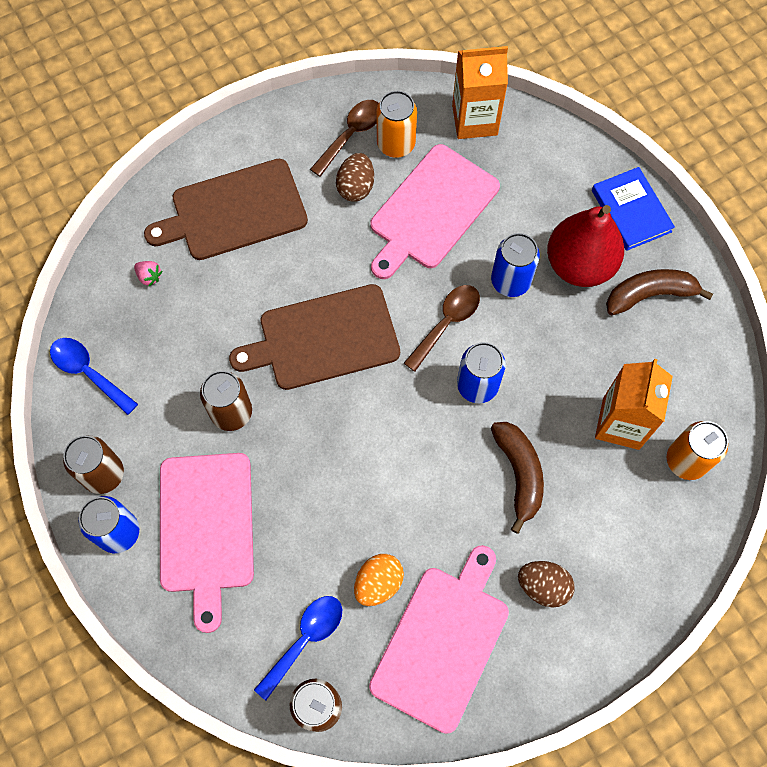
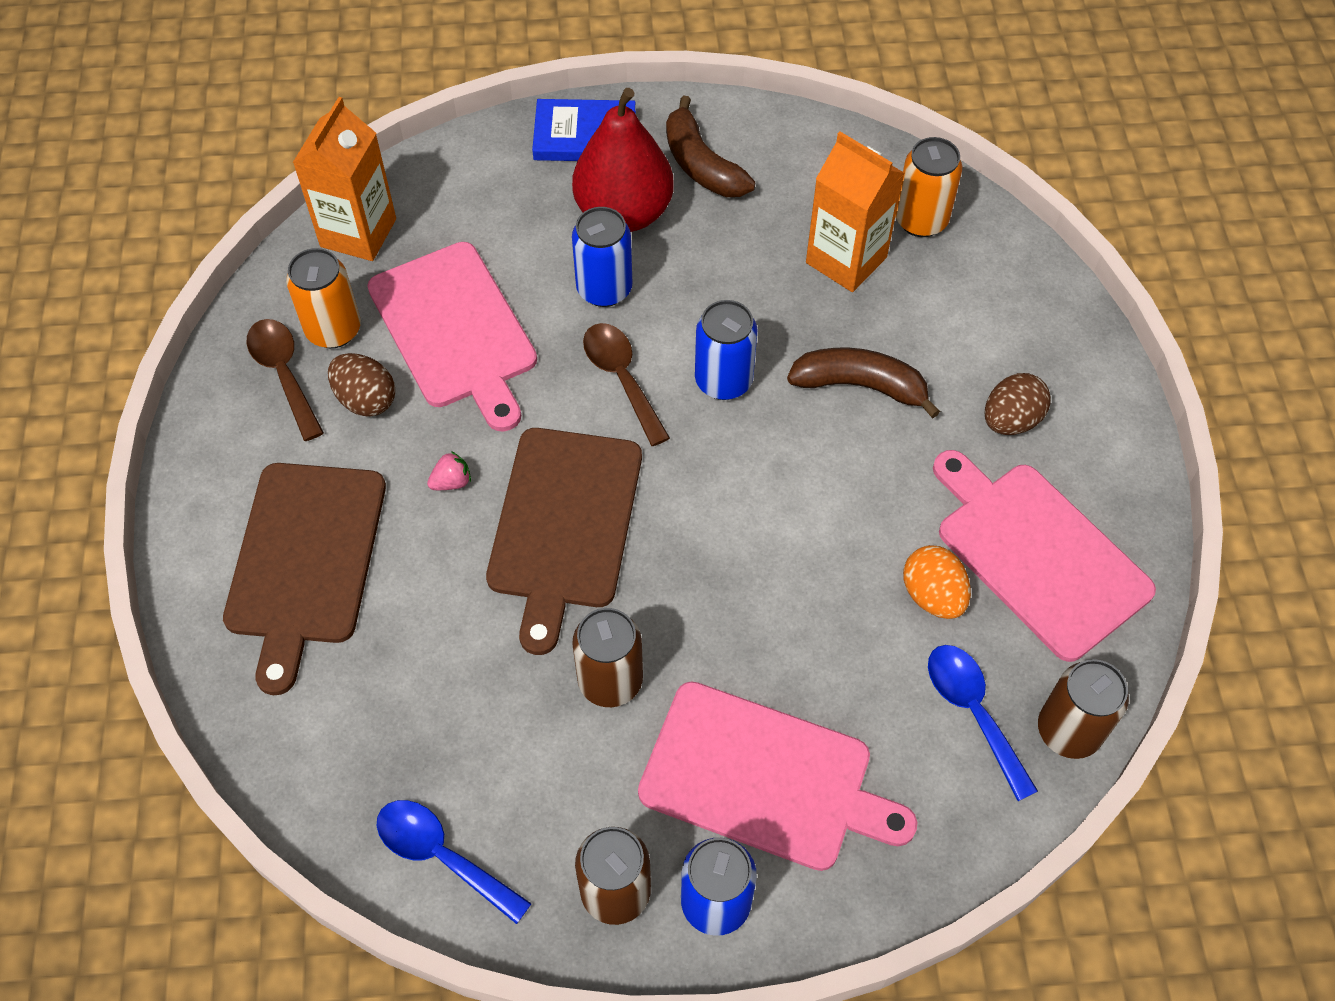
camera: 65 degrees left, 10 degrees down
blue spoon [50,338,138,415] -> blue spoon turned 60 degrees clockwise [377,800,532,924]
pink strawberry [134,261,162,286] -> pink strawberry moved to [427,451,471,490]
brown banana [606,269,713,315] -> brown banana turned 45 degrees counterclockwise [666,96,755,197]

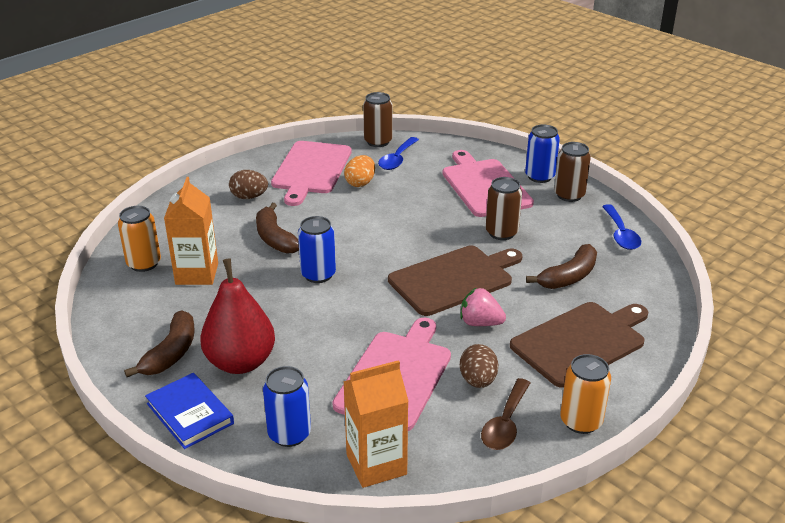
camera: 130 degrees left, 25 degrees down
orange can [286,248,361,348] -> orange can moved to [560,354,611,434]
pink strawberry [427,451,471,490] -> pink strawberry [460,287,506,326], size x1.68
blue can [572,207,632,307] -> blue can moved to [263,366,311,447]
brown spoon [583,323,670,446] -> none
none -> brown banana [526,244,597,289]

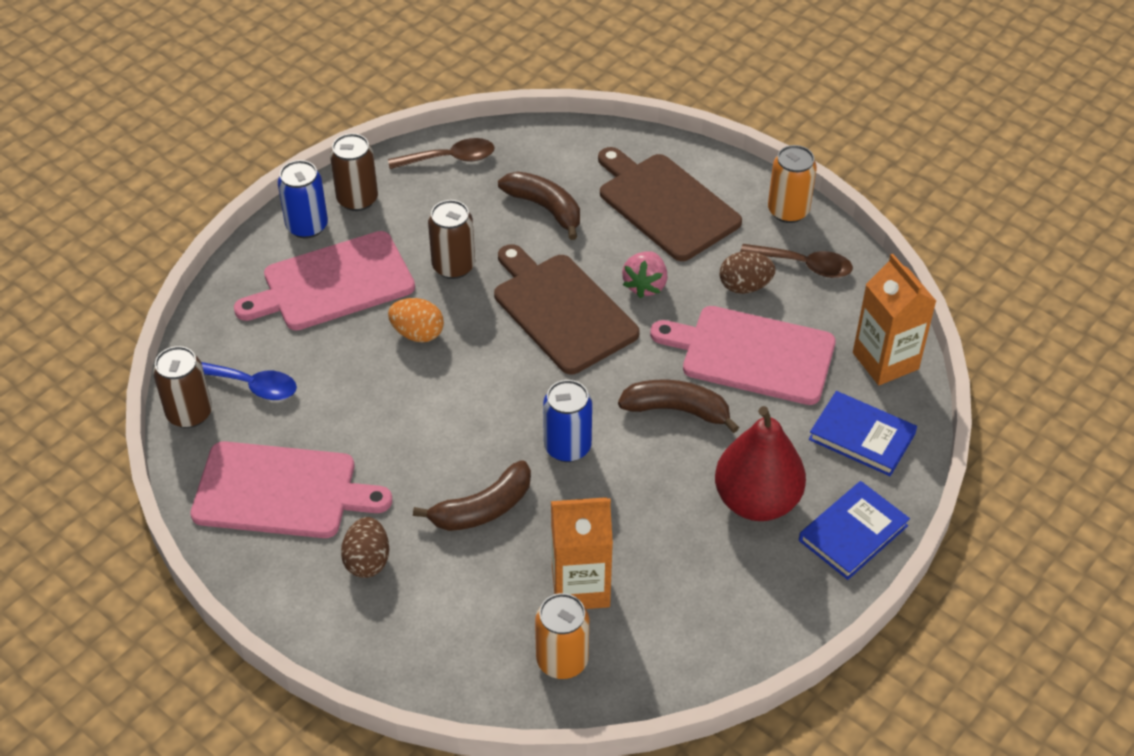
camera: 95 degrees left, 15 degrees up
brown banana [124,310,195,377] -> brown banana moved to [618,380,739,433]
blue can [263,366,311,447] -> blue book [809,391,917,476]
orange egg [344,155,375,187] -> orange egg moved to [388,298,444,343]
blue spoon [602,204,641,250] -> brown spoon [388,138,494,169]

